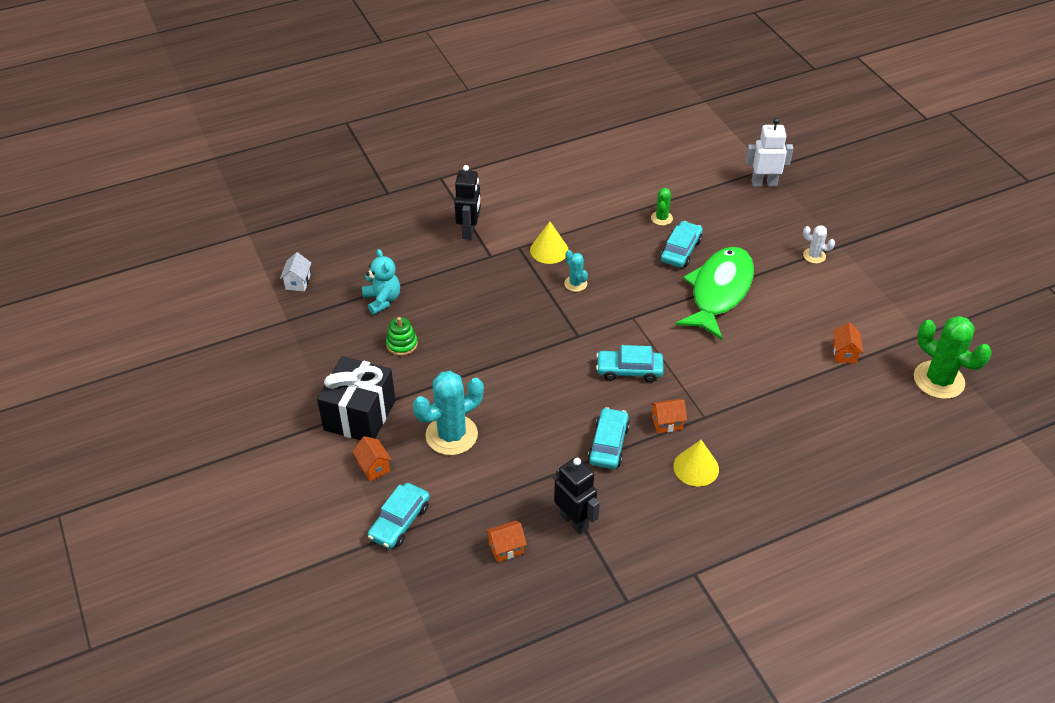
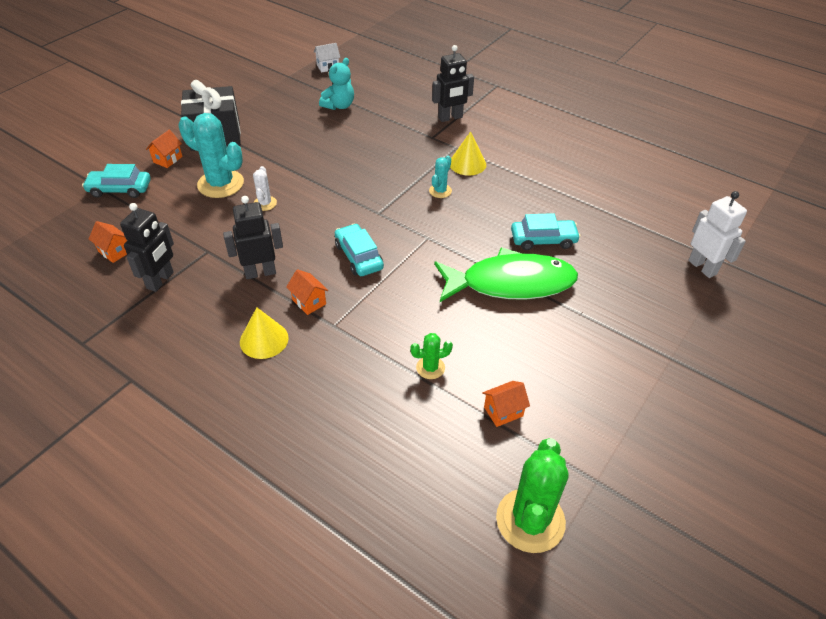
camera: 60 degrees right, 0 degrees up
green stacking toy [386,317,418,356] -> none
turquoise car [588,407,630,469] -> black robot [223,196,283,279]
green cactus [651,188,673,226] -> green cactus moved to [410,333,453,379]
white cactus [803,225,835,264] -> white cactus moved to [253,166,277,211]

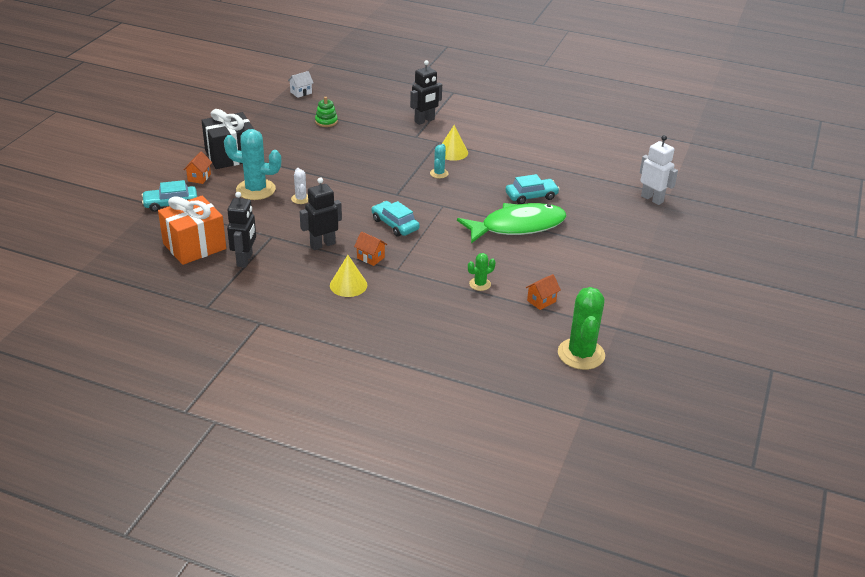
camera: 15 degrees left, 10 degrees down
orange house [89,221,127,263] -> orange gift [158,196,226,265]
turquoise teddy bear [319,58,354,110] -> green stacking toy [315,97,338,127]

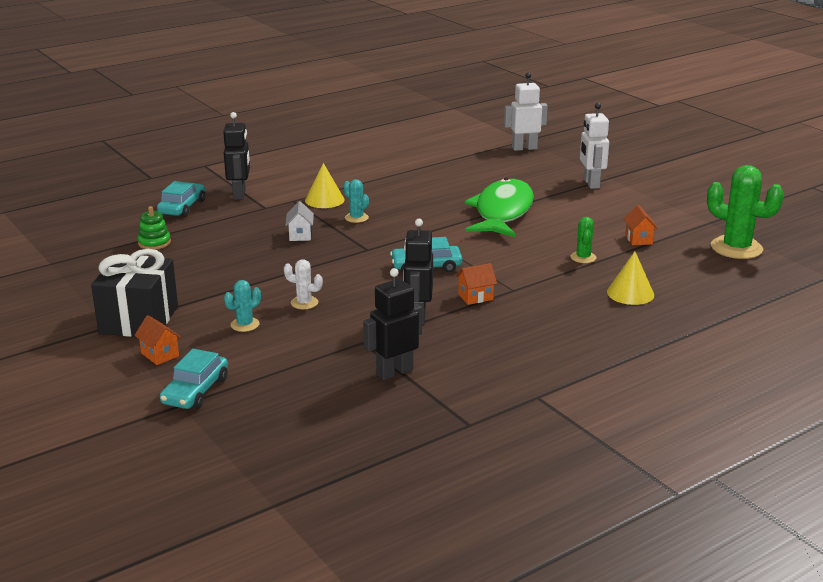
camera: 55 degrees left, 10 degrees down
orange gift [158,196,226,265] -> none
turquoise cactus [224,129,281,200] -> turquoise cactus [224,280,261,332], size x0.50
black robot [227,192,256,268] -> black robot turned 75 degrees counterclockwise [363,268,422,380]
white house [288,71,313,98] -> white house moved to [285,201,314,241]
yellow cone [330,255,367,297] -> yellow cone moved to [607,251,654,305]
turquoise car [505,174,560,204] -> turquoise car moved to [157,181,205,217]
none -> white robot [580,103,609,189]

